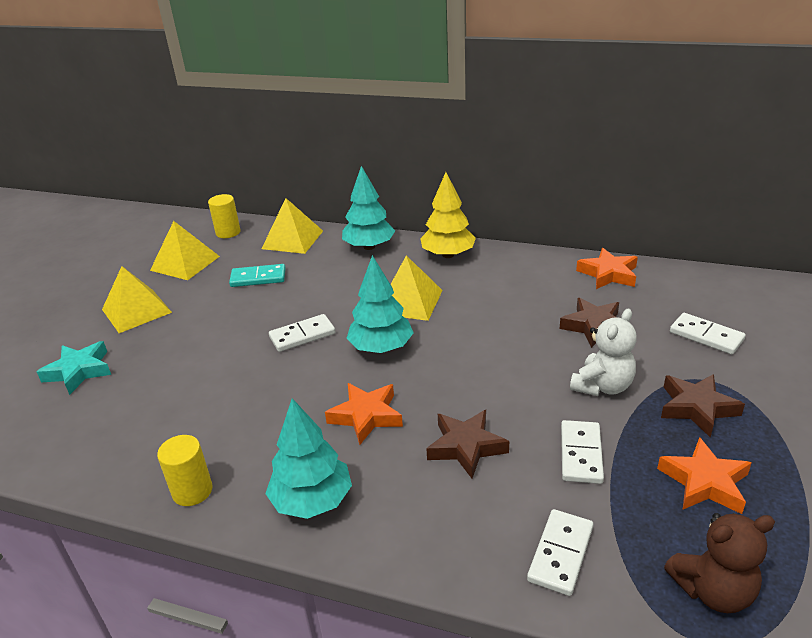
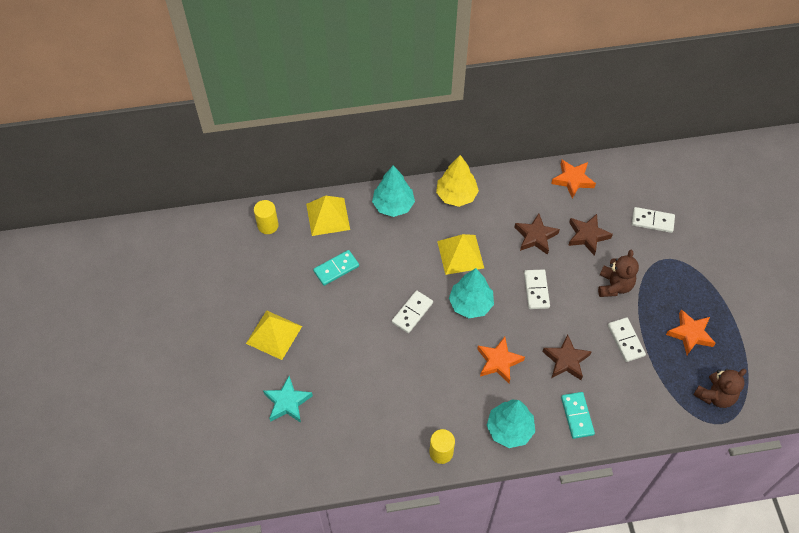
camera: 30 degrees left, 25 degrees up
yellow pyramid [150,221,220,280] -> none
white domino [527,509,593,596] -> white domino moved to [524,269,550,309]
white teddy bear [570,308,637,396] -> brown teddy bear [598,249,639,297]
brown star [661,374,745,438] -> brown star moved to [514,213,560,255]
none -> turquoise domino [561,392,595,439]

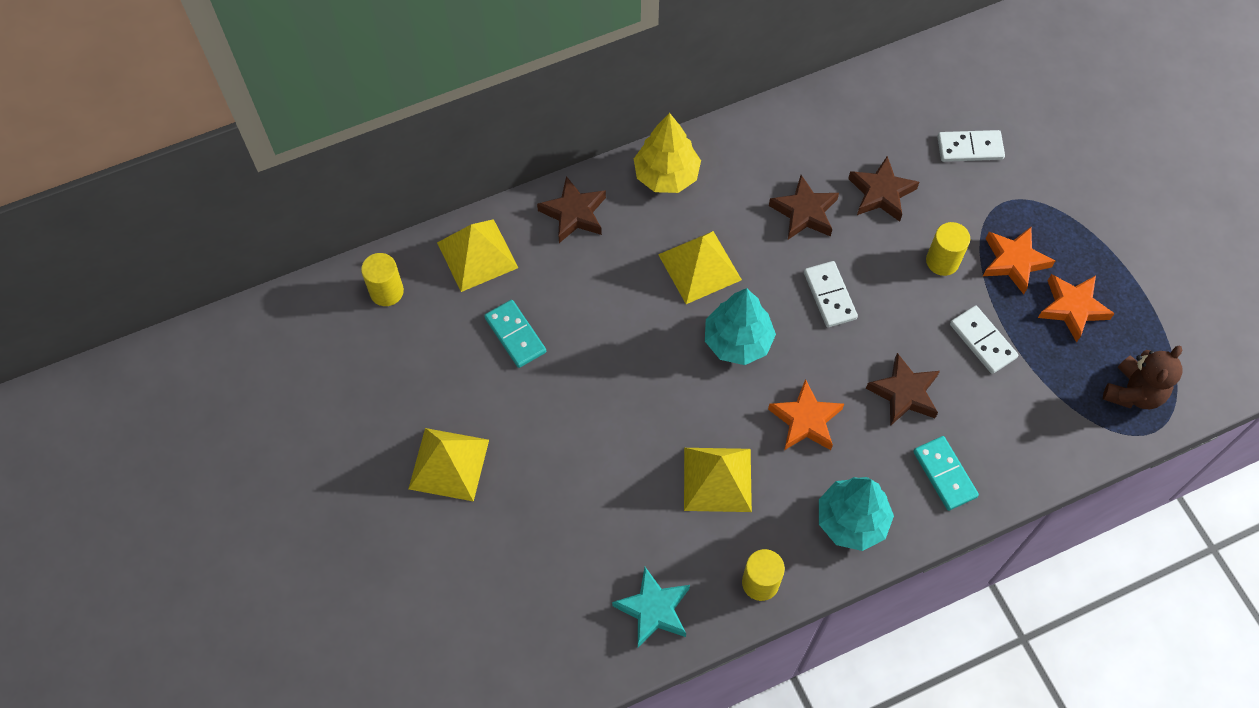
camera: 15 degrees left, 5 degrees up
turquoise star [263,376,313,423] -> turquoise star moved to [612,567,690,647]
turquoise domino [313,250,359,286] -> turquoise domino turned 75 degrees counterclockwise [484,300,546,368]
turquoise tree [372,165,415,217] -> brown star [537,176,606,243]
white domino [392,290,433,333] -> none
orange star [551,160,596,199] -> orange star moved to [983,227,1055,294]
brown teddy bear [598,249,639,297] -> yellow cylinder [926,222,970,276]
none -> yellow pyramid [684,448,752,512]

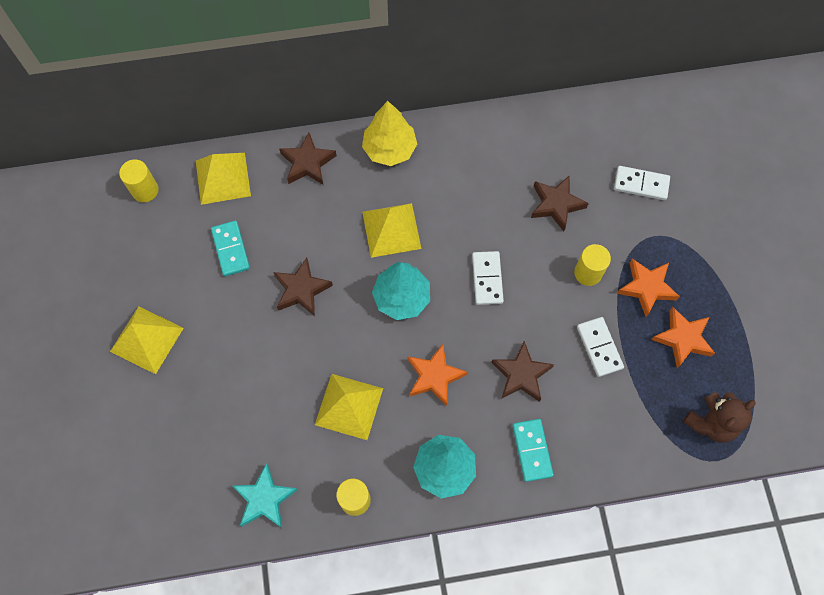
camera: 15 degrees right, 5 degrees up
brown star [769,175,839,240] -> brown star moved to [273,258,333,316]

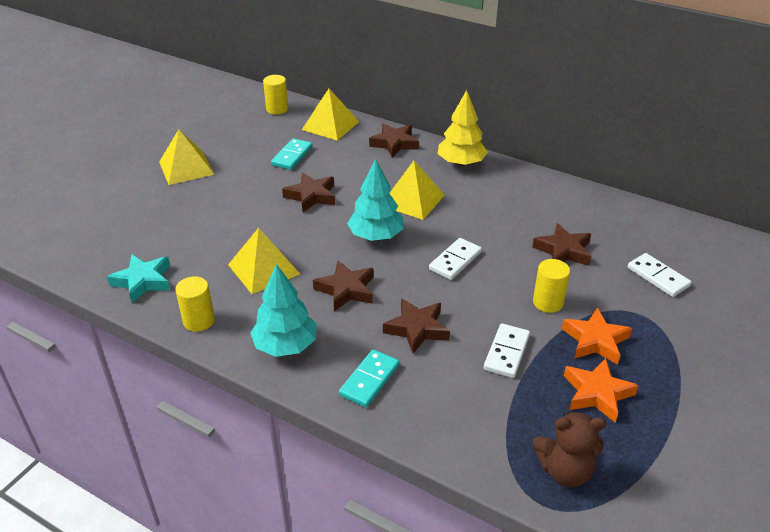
camera: 40 degrees right, 30 degrees down
orange star [408,344,468,406] -> brown star [313,261,374,311]

